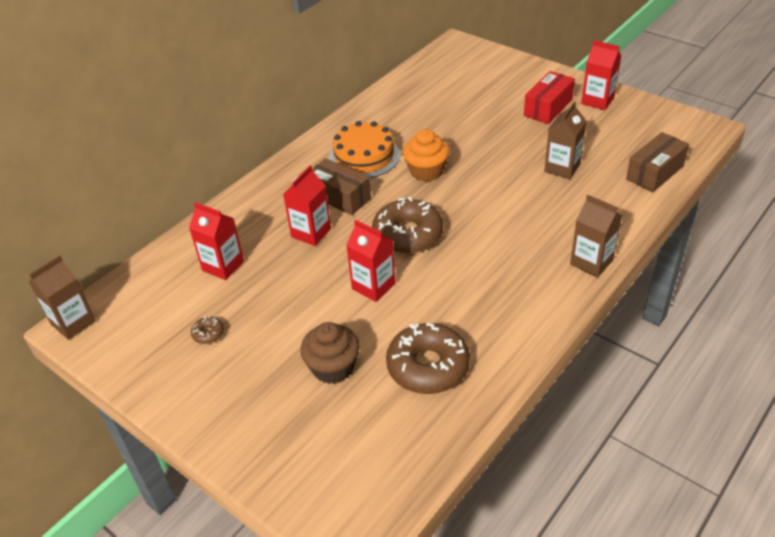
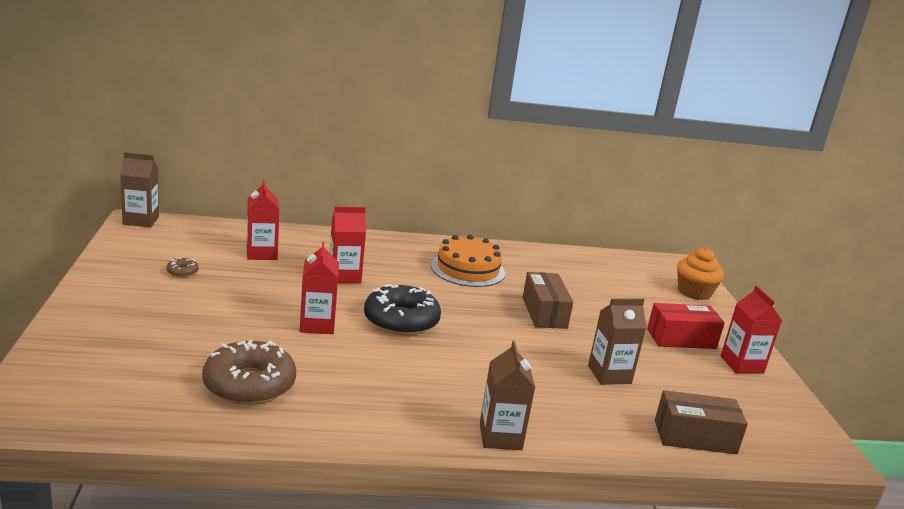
camera: 40 degrees right, 20 degrees down
brown cupcake [300,322,360,384] -> none
brown box [312,158,371,215] -> brown box moved to [523,272,573,329]
brown donut [372,197,443,254] -> black donut [364,284,441,336]
orange cupcake [403,129,450,182] -> orange cupcake moved to [677,247,724,300]

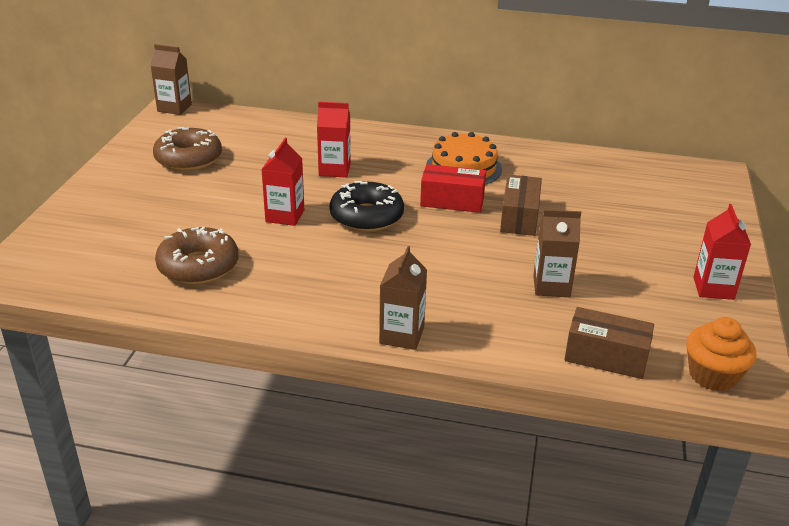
camera: 20 degrees right, 10 degrees up
brown donut [166,258,199,277] -> brown donut [153,127,222,171], size x2.39
red carton [247,180,280,260] -> none
red box [647,303,725,349] -> red box moved to [420,164,486,213]
orange cupcake [677,247,724,300] -> orange cupcake moved to [686,317,756,392]

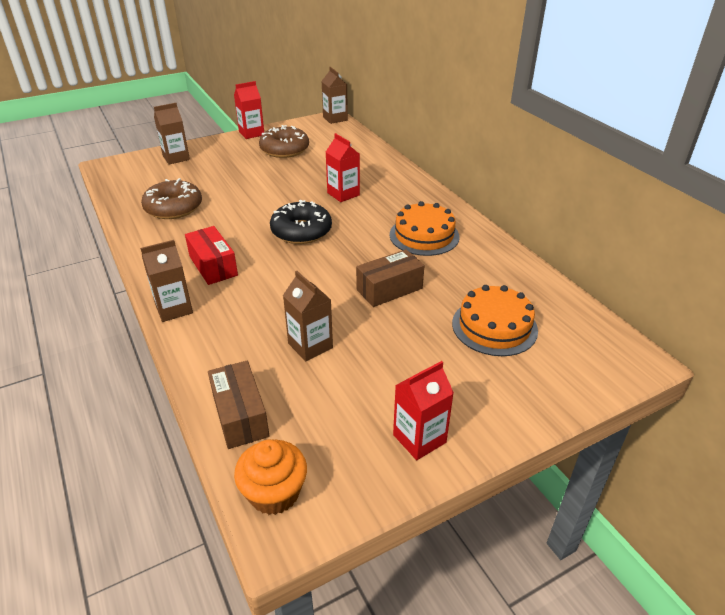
camera: 50 degrees right, 5 degrees up
red carton [261,138,304,226] -> red carton moved to [234,81,264,139]
red box [420,164,486,213] -> red box moved to [185,226,238,285]
none -> brown carton [154,103,190,165]
none -> orange cake [452,285,538,356]

